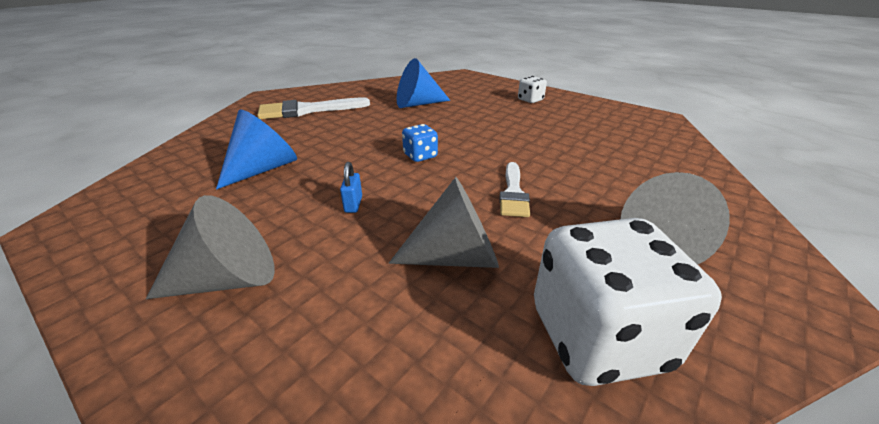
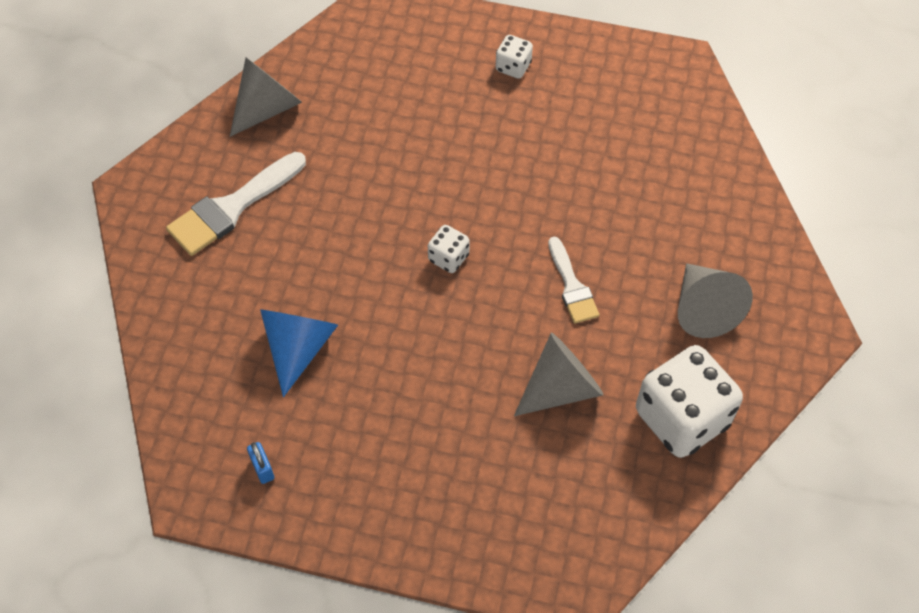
camera: 25 degrees left, 25 degrees up
grey cone [146,195,275,299] -> grey cone moved to [230,57,302,137]
blue padlock [340,162,362,213] -> blue padlock moved to [247,442,274,484]
blue cone [397,58,450,108] -> none
blue dice [402,124,438,162] -> white dice [428,225,469,273]

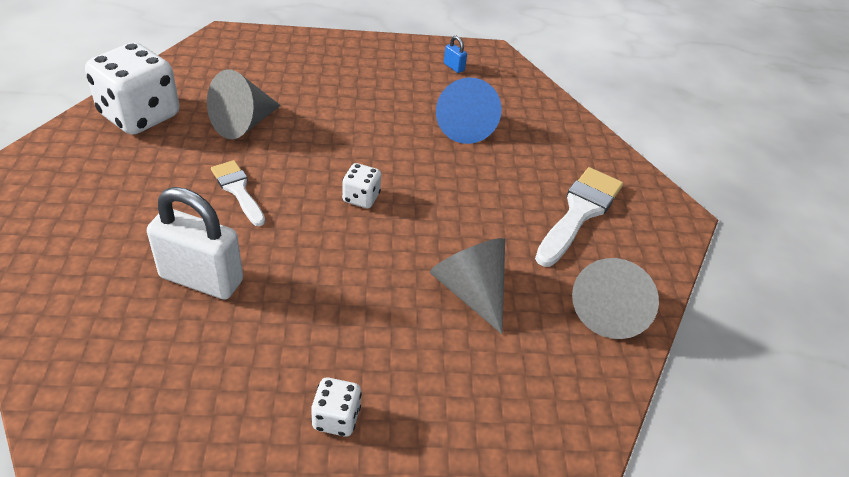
camera: 160 degrees right, 15 degrees down
grey cone [678,263,753,338] -> grey cone moved to [430,238,505,334]
none -> white padlock [147,187,243,299]

